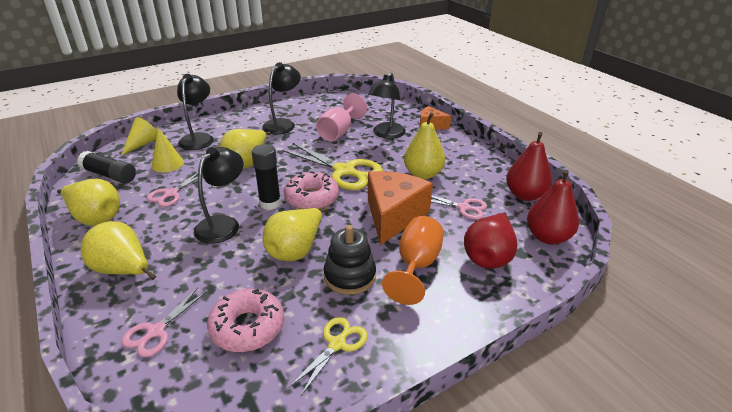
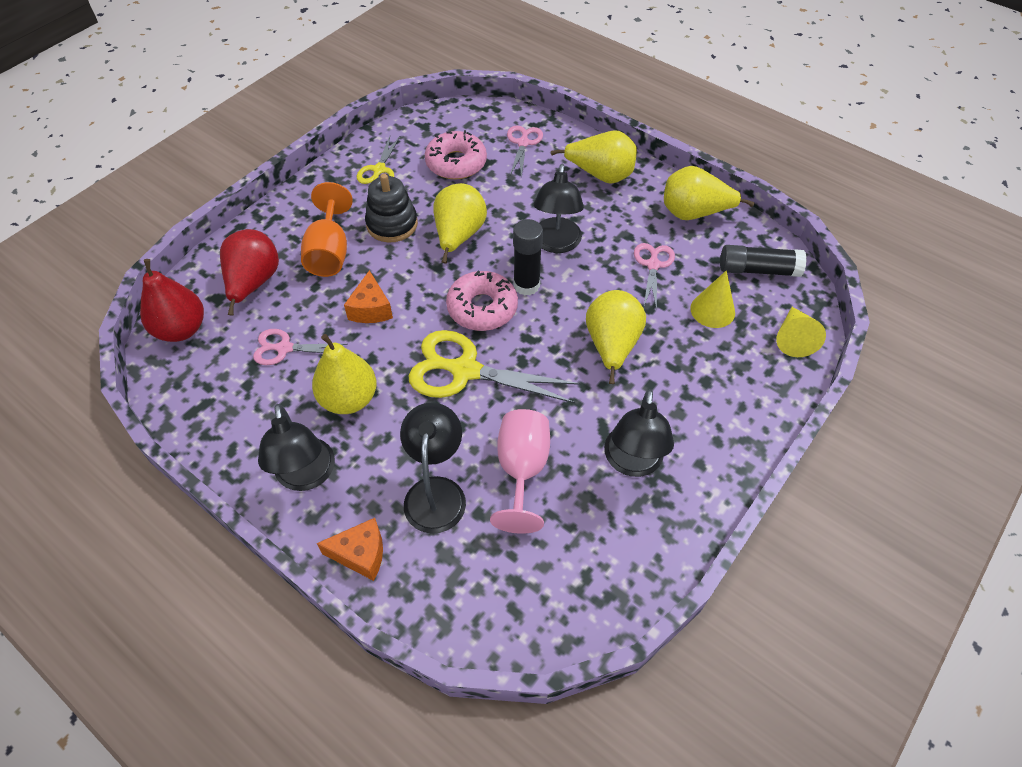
camera: 160 degrees right, 20 degrees up
black lamp [177,74,214,150] -> black lamp moved to [258,404,335,491]
orange cheese [368,171,433,245] -> orange cheese [344,270,393,323], size x0.54
red pear [506,132,552,201] -> none

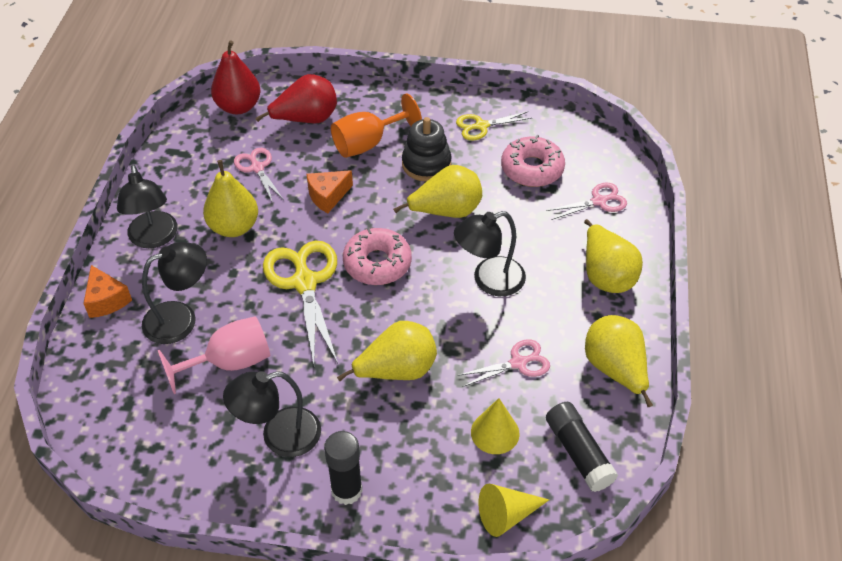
camera: 60 degrees right, 5 degrees down
black lamp [258,404,335,491] -> black lamp turned 60 degrees counterclockwise [117,164,177,248]
black glue stick [513,219,543,295] -> black glue stick moved to [324,431,363,505]

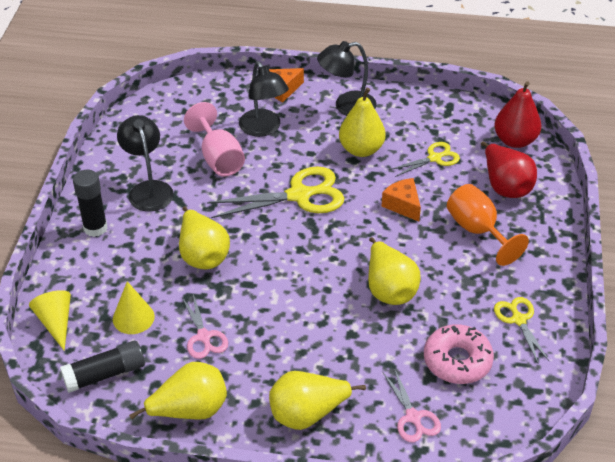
camera: 90 degrees right, 5 degrees down
pink scissors [234,148,284,203] -> yellow scissors [390,142,460,177]
pink donut [343,228,412,285] -> none
black stacking toy [402,117,452,182] -> none
black lamp [454,211,526,296] -> none

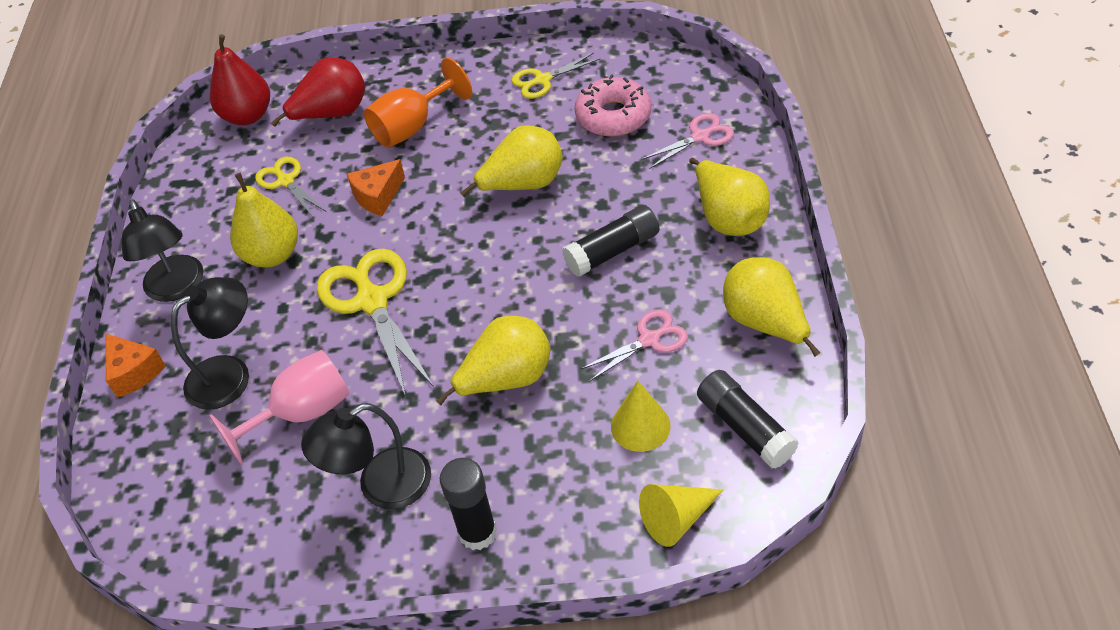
camera: 95 degrees left, 5 degrees up
none -> black glue stick [562,205,660,277]

